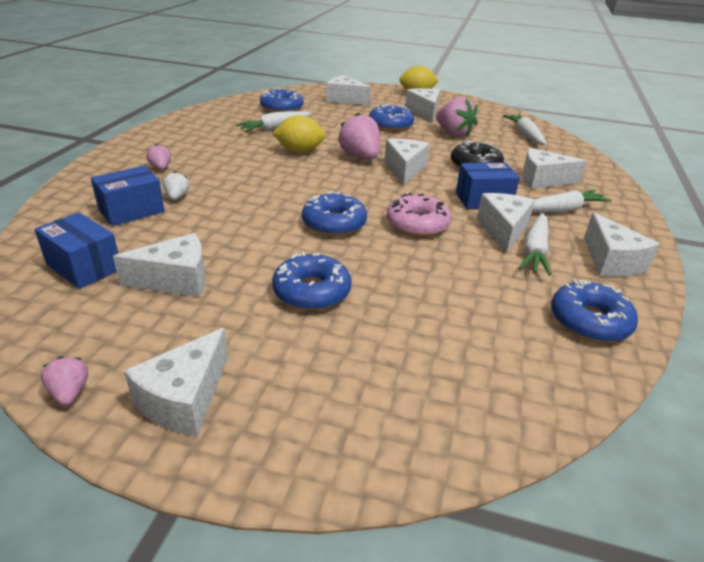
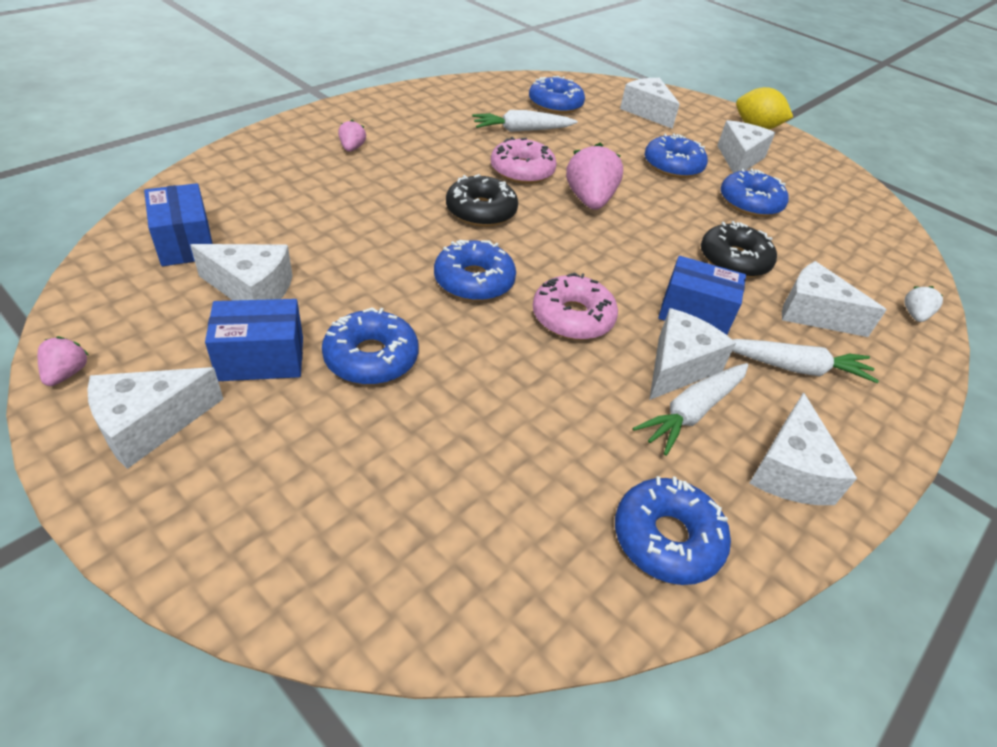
camera: 25 degrees right, 10 degrees up
blue box [91,166,165,226] -> blue box moved to [205,299,303,381]
white strawberry [163,171,189,200] -> white strawberry moved to [905,286,943,322]
yellow lemon [272,115,325,153] -> pink donut [491,137,557,184]
white cheese [384,139,430,186] -> none
pink strawberry [436,97,478,137] -> blue donut [721,168,789,217]
white carrot [503,115,547,145] -> none
none -> black donut [446,174,518,227]

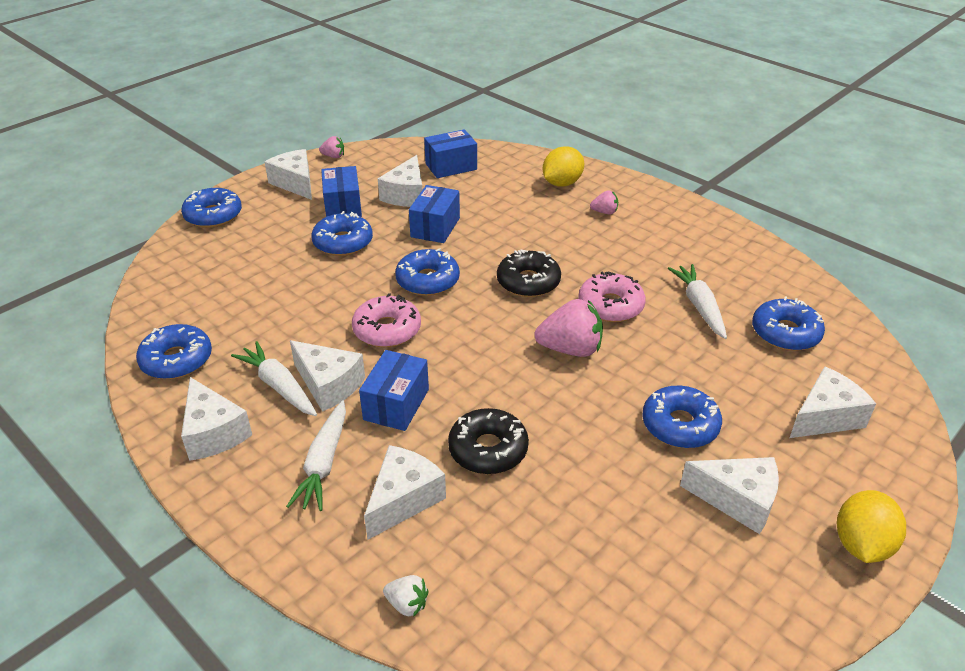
camera: 95 degrees right, 5 degrees down
blue donut [721,168,789,217] -> blue donut moved to [181,188,242,228]
white cheese [749,392,857,505] -> white cheese turned 135 degrees counterclockwise [181,377,252,461]
none -> blue box [409,185,460,243]
none -> yellow lemon [543,146,584,187]

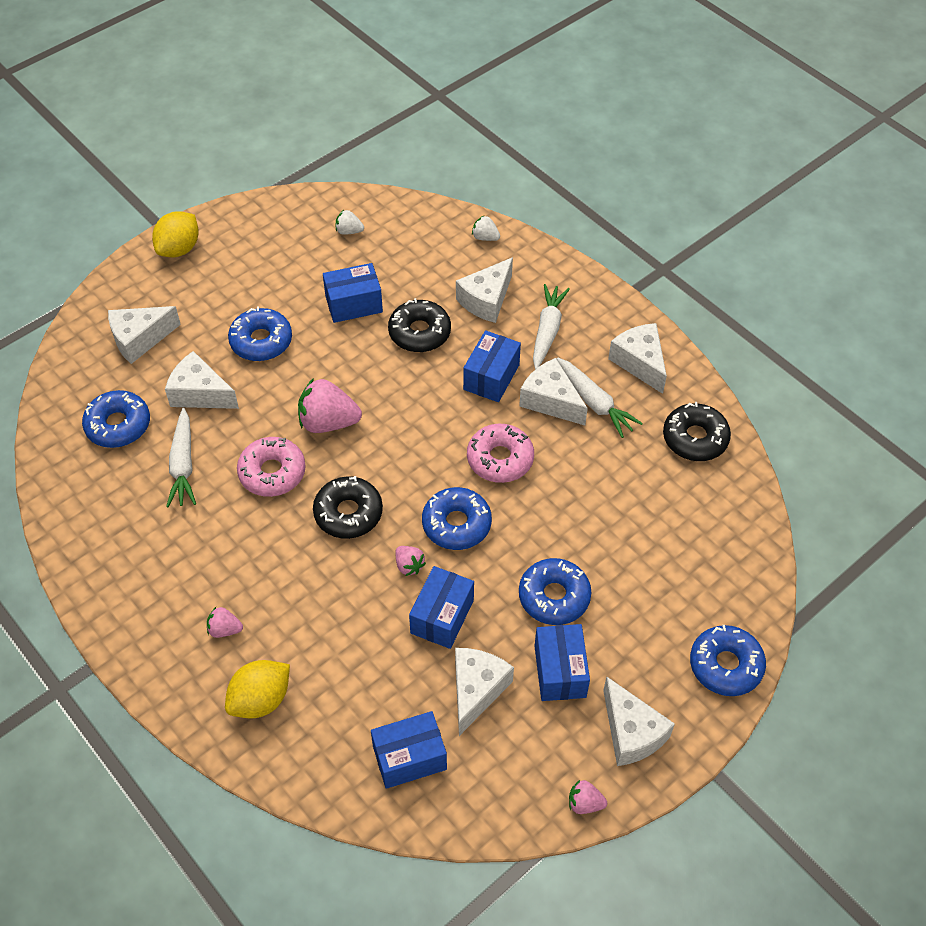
camera: 175 degrees left, 15 degrees up
blue donut [136,324,212,379] -> black donut [663,402,731,461]
white cheese [680,457,779,534] -> white cheese moved to [165,351,239,409]
none -> blue box [323,263,383,323]
none -> white strawberry [336,210,364,235]
none -> pink strawberry [395,546,426,576]

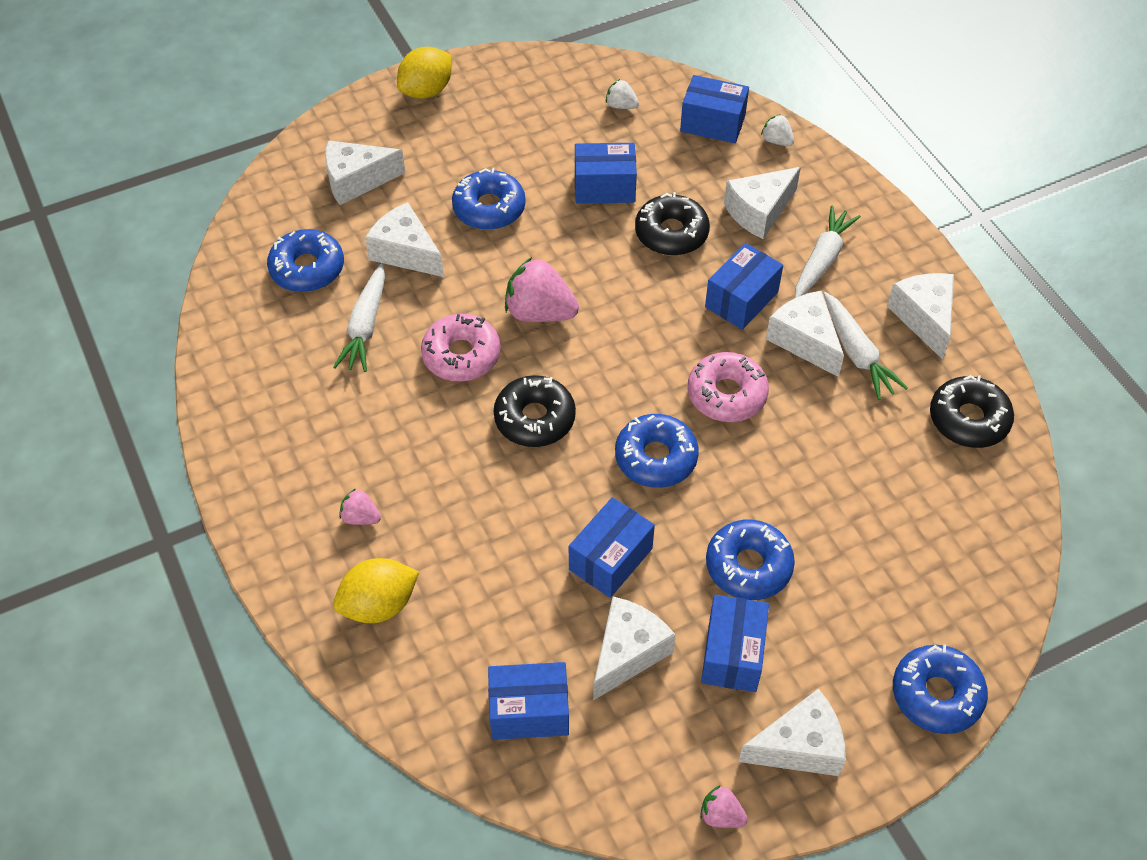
camera: 15 degrees right, 0 degrees up
pink strawberry [395,546,426,576] -> none
white cheese [603,676,675,766] -> white cheese turned 90 degrees counterclockwise [738,689,846,776]
none -> blue box [680,75,749,143]

